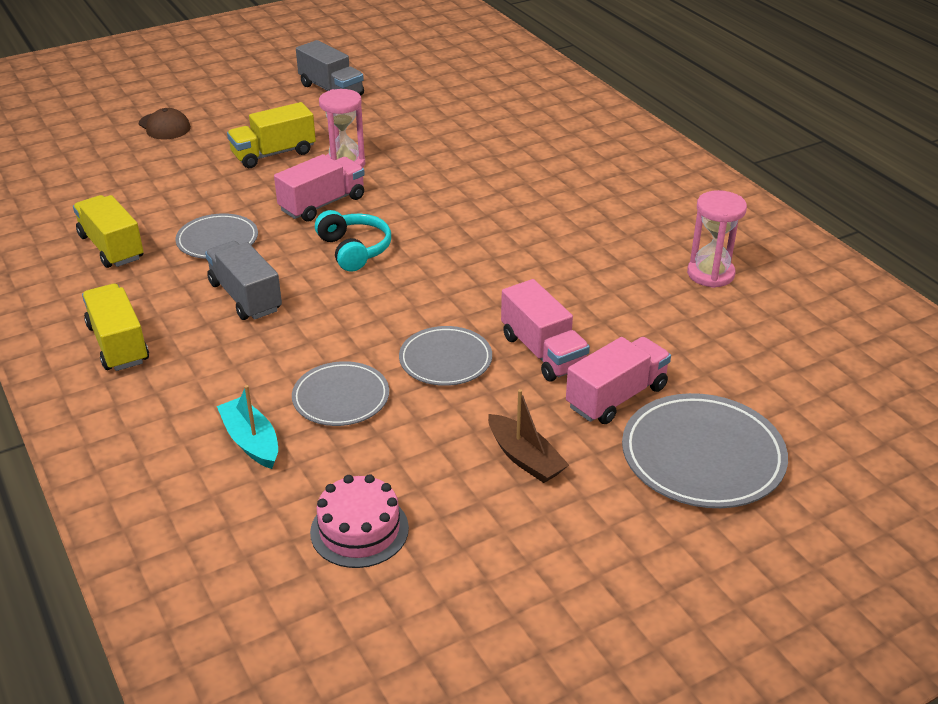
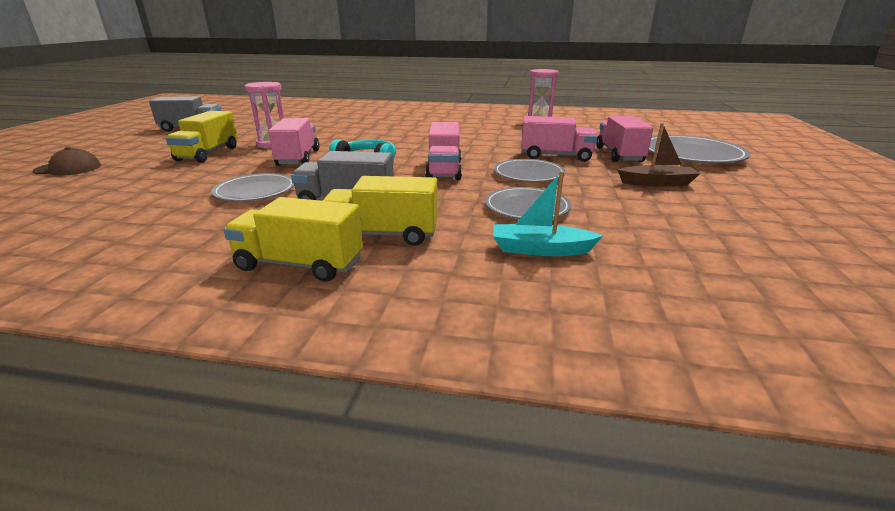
camera: 50 degrees left, 10 degrees down
yellow truck [73,195,143,268] -> yellow truck moved to [322,176,438,246]
pink cake [310,474,409,568] -> none
none -> pink truck [425,122,462,180]

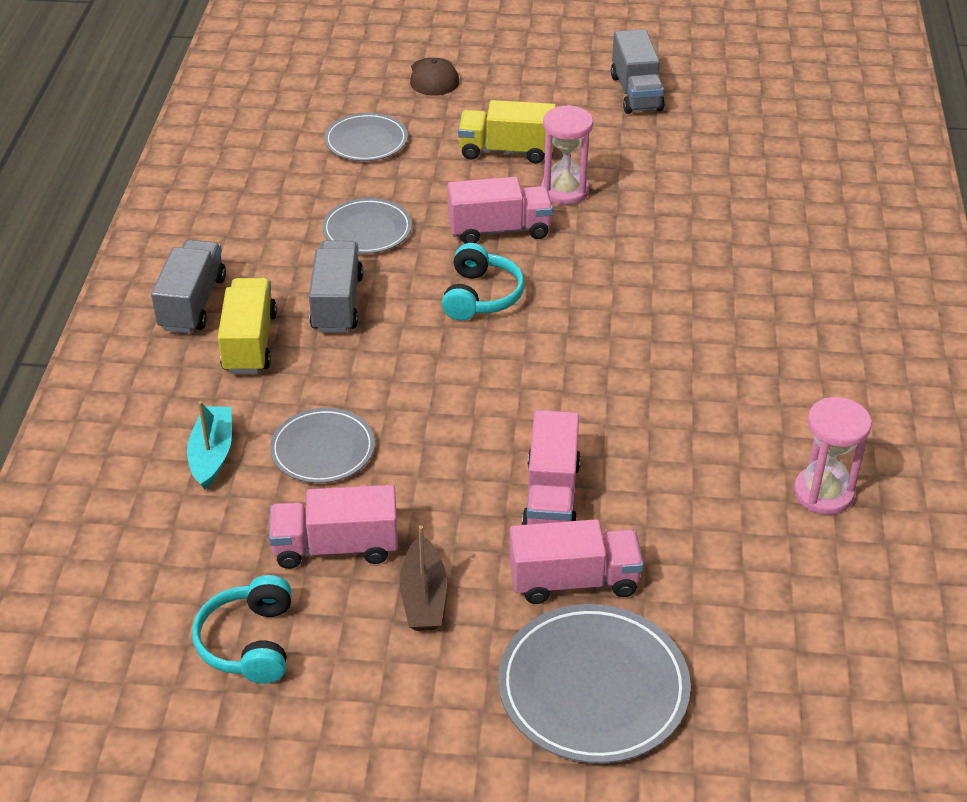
camera: 85 degrees right, 15 degrees up
yellow truck [223,197,363,282] -> grey truck [151,240,226,333]
pink truck [425,122,462,180] -> pink truck moved to [269,485,398,569]
grey plate [494,159,566,182] -> grey plate moved to [324,113,408,161]
none -> turquoise headphones [192,575,292,684]

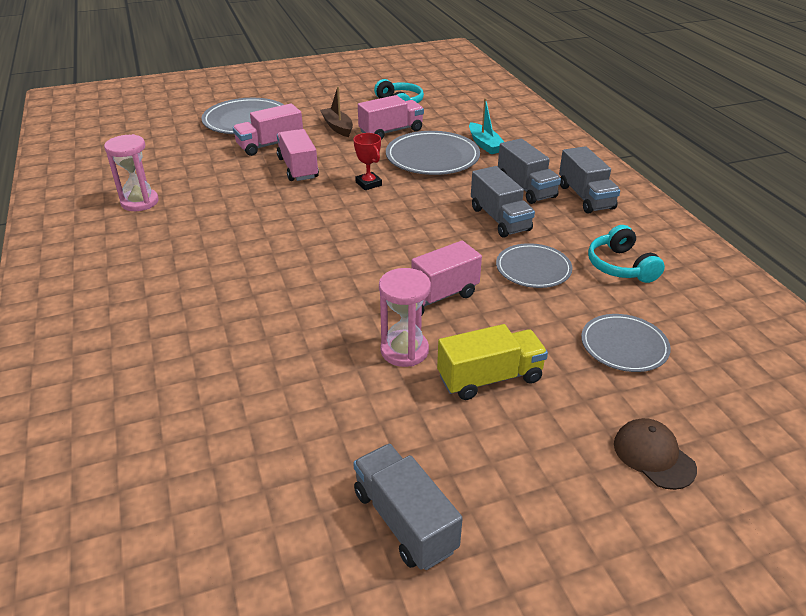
camera: 155 degrees right, 5 degrees down
yellow truck [218,278,277,374] -> grey truck [498,138,561,204]
grey plate [270,408,375,483] -> grey plate [386,131,480,175], size x1.58
turquoise headphones [442,243,525,320] -> turquoise headphones moved to [588,225,665,283]
none -> red trophy [353,133,382,190]

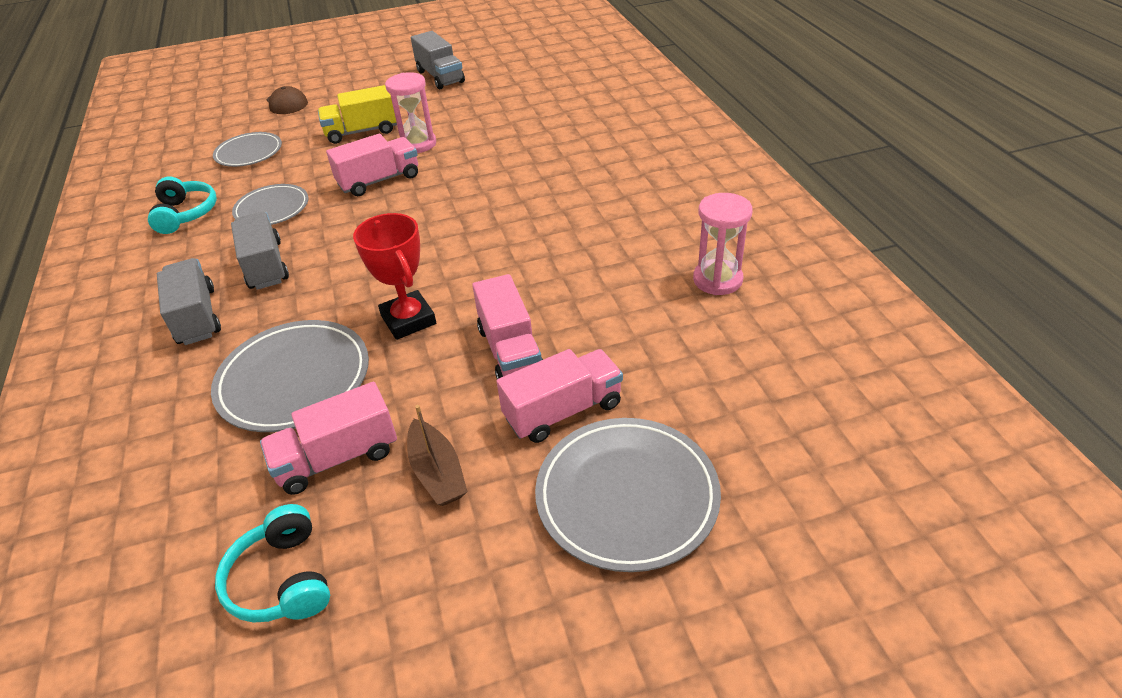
camera: 175 degrees left, 5 degrees up
red trophy [353,133,382,190] -> red trophy [353,213,436,340], size x1.54
turquoise boat [469,98,504,154] -> none
grey truck [559,146,620,214] -> none

